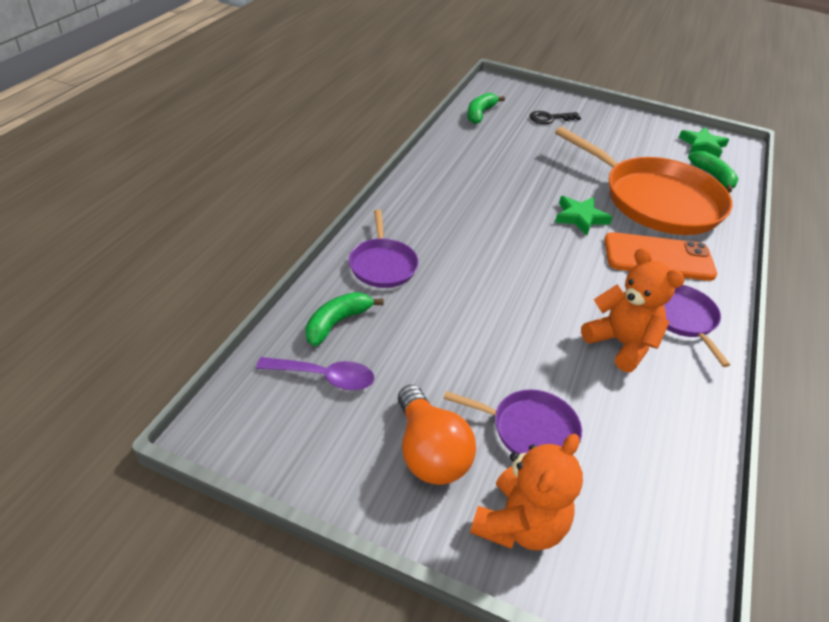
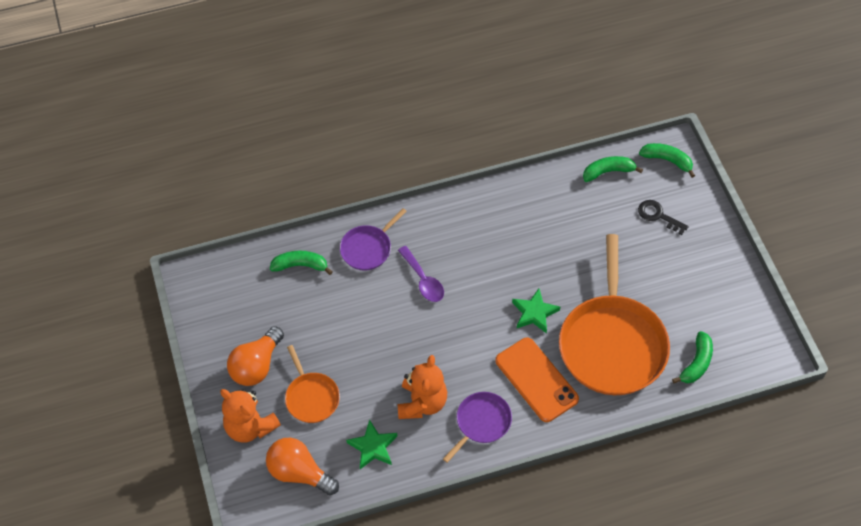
camera: 55 degrees right, 15 degrees up
purple spoon [256,357,374,390] -> purple spoon moved to [398,246,444,302]
purple pan [443,389,582,454] -> orange pan [285,345,340,423]
orange teddy bear [470,434,583,551] -> orange teddy bear turned 45 degrees clockwise [220,389,281,443]
green star [679,127,729,158] -> green star moved to [346,420,397,469]
none -> orange light bulb [266,438,339,495]
none -> green banana [639,143,695,178]

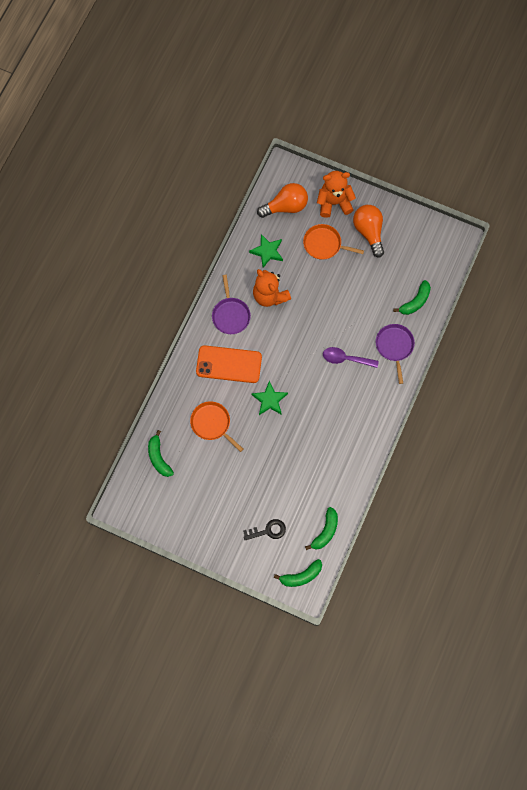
camera: 130 degrees right, 15 degrees up
orange pan [559,234,670,395] -> orange pan [190,401,243,452], size x0.49

